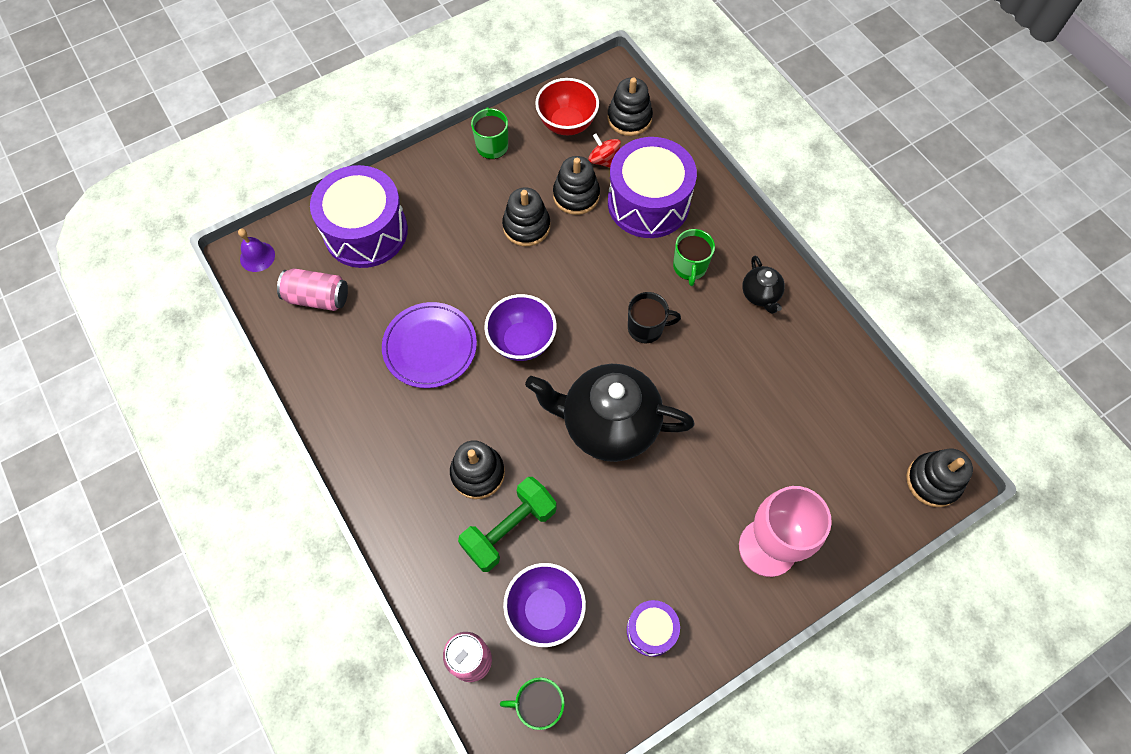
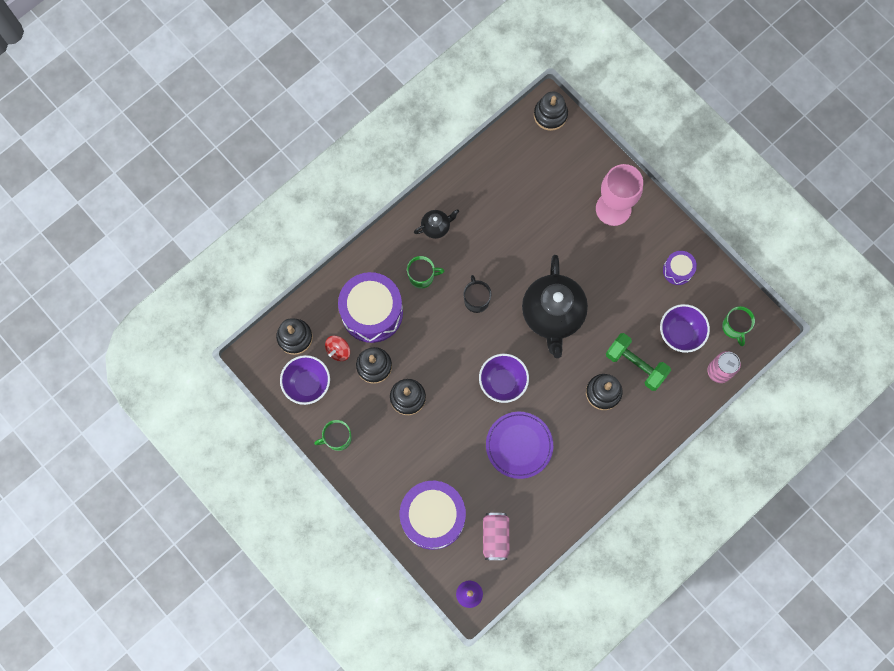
camera: 100 degrees left, 10 degrees up
red bowl [535,78,599,135] -> purple bowl [280,355,330,405]

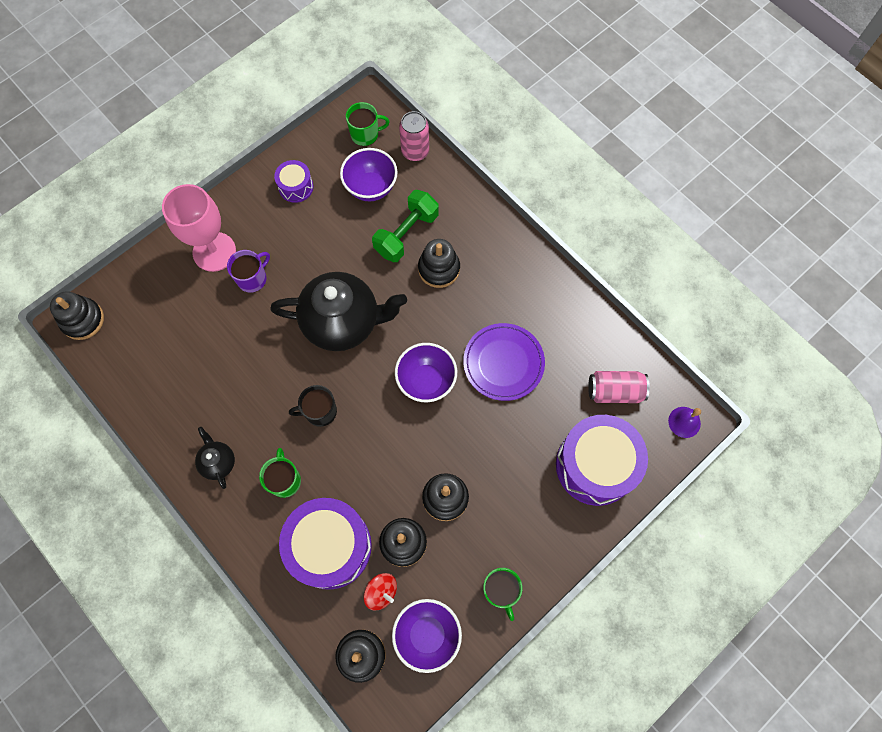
camera: 90 degrees left, 5 degrees down
none -> purple mug [227,250,270,293]

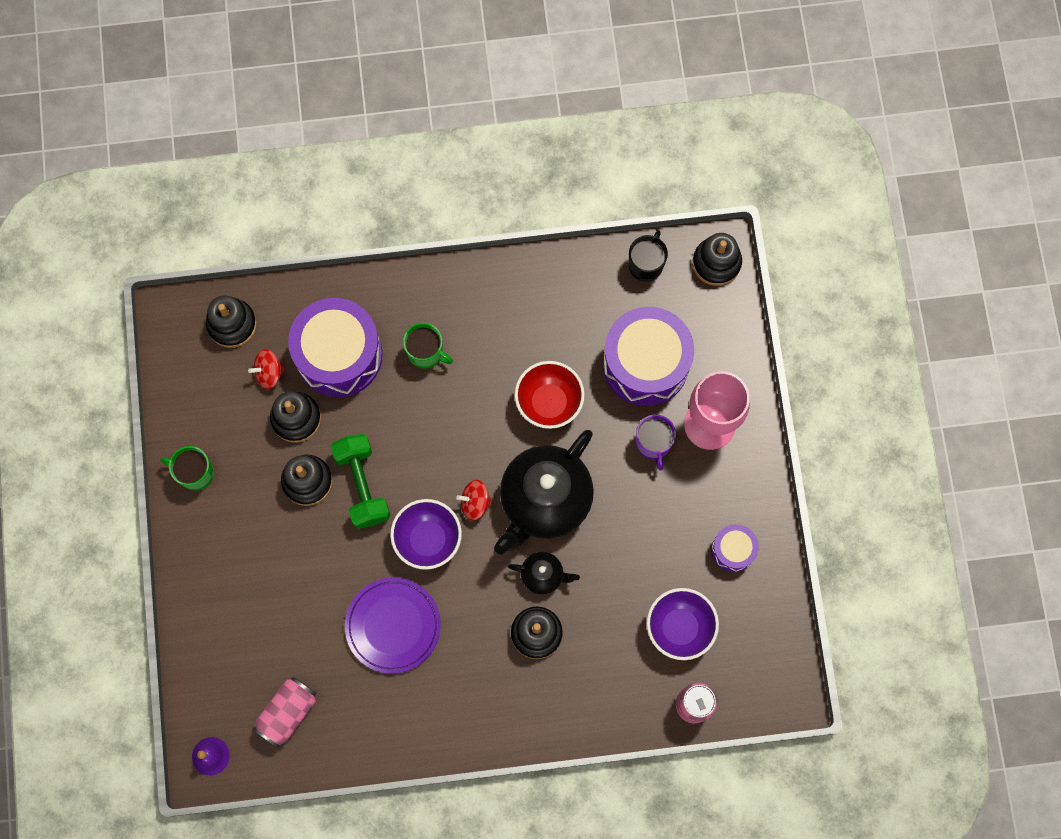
camera: 125 degrees right, 5 degrees up
black teapot [195,427,235,489] -> black teapot moved to [508,552,580,594]
black mug [289,385,337,427] -> black mug moved to [629,230,668,282]
green mug [346,102,389,146] -> none
green dumbbell [372,190,439,262] -> green dumbbell moved to [331,434,391,529]
purple bowl [392,599,462,673] -> none
purple drum [556,415,648,506] -> purple drum moved to [603,307,694,406]
none -> red spinning top [456,480,493,521]
none -> red bowl [515,361,585,429]

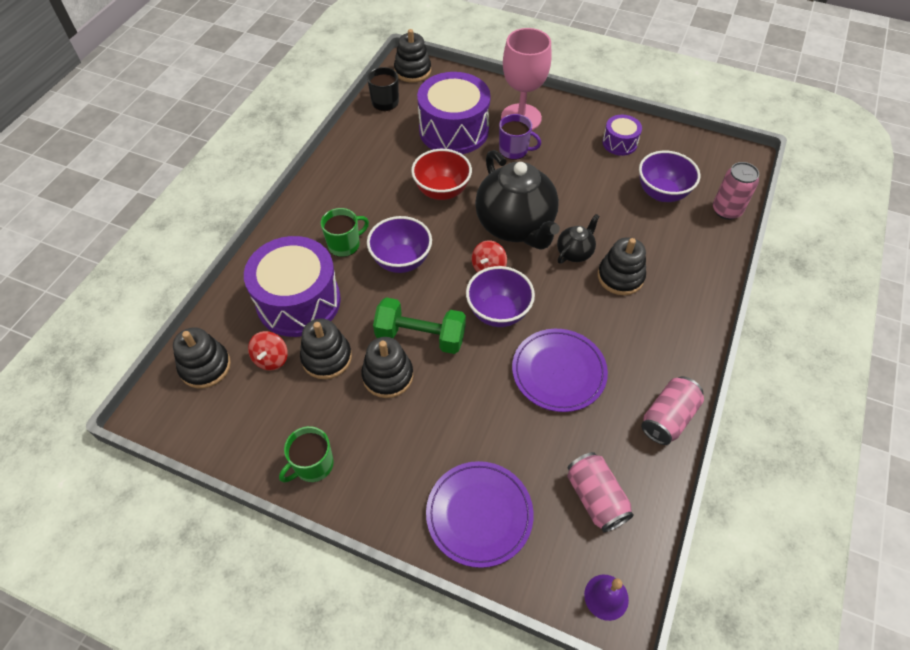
camera: 60 degrees left, 20 degrees down
none -> purple bowl [367,216,432,273]
none -> purple plate [426,461,534,568]
none -> pink can [641,376,704,445]

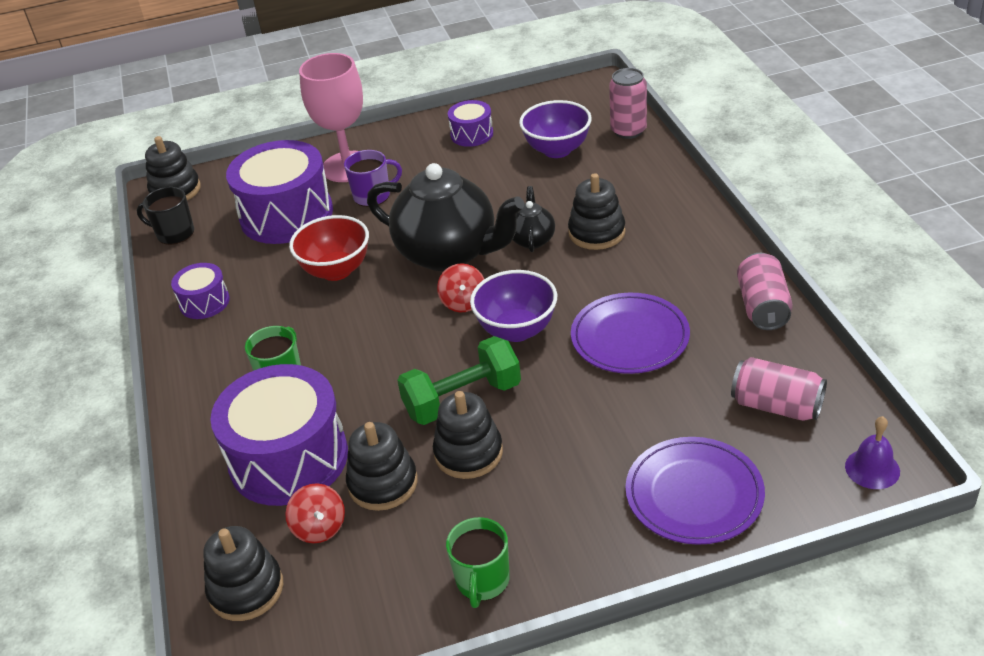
camera: 35 degrees left, 15 degrees down
purple bowl [367,216,432,273] -> none
none -> purple drum [171,263,230,319]

